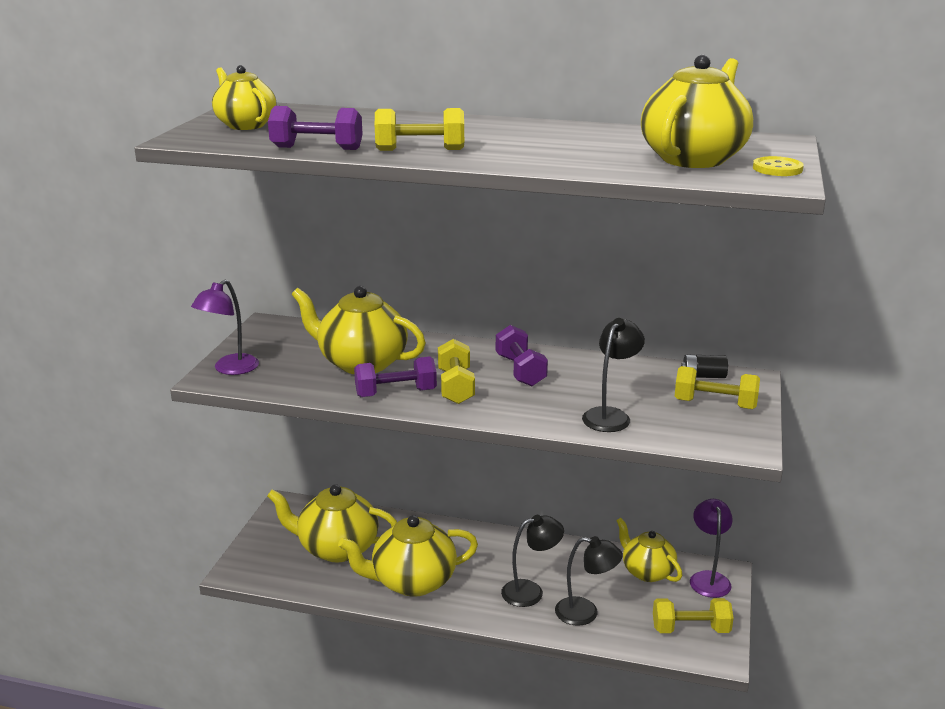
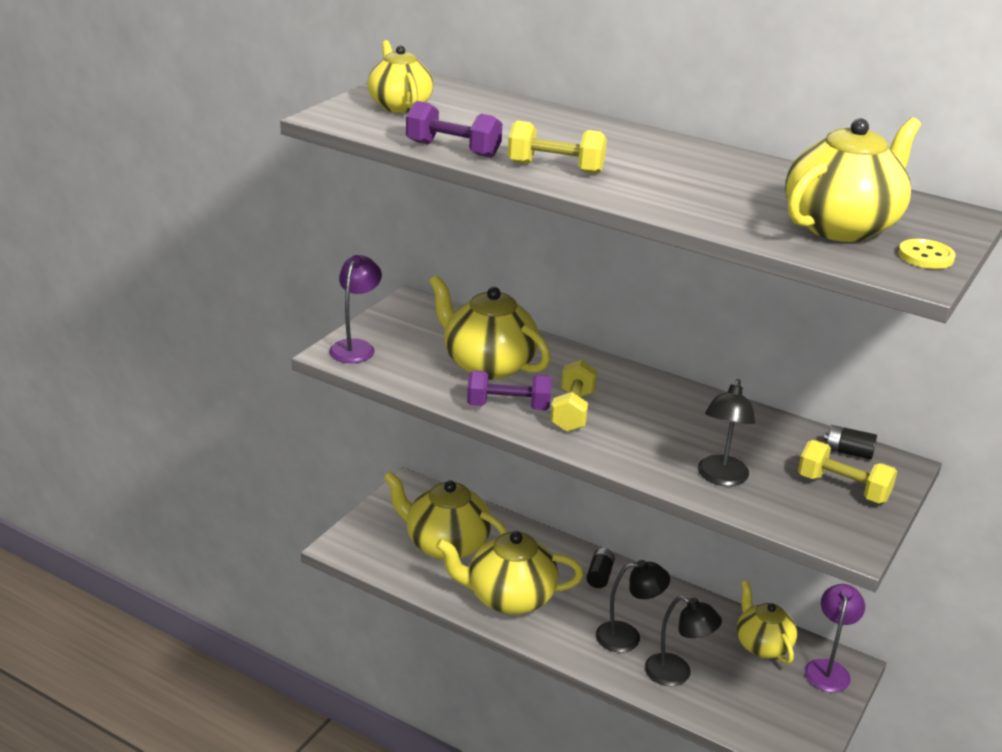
camera: 15 degrees right, 5 degrees up
purple lamp [191,279,259,375] -> purple lamp turned 150 degrees clockwise [329,255,382,363]
purple dumbbell [496,325,548,386] -> none
black lamp [582,318,645,432] -> black lamp turned 150 degrees clockwise [698,379,755,486]
yellow dumbbell [653,598,734,633] -> none
none -> black battery [586,548,615,588]

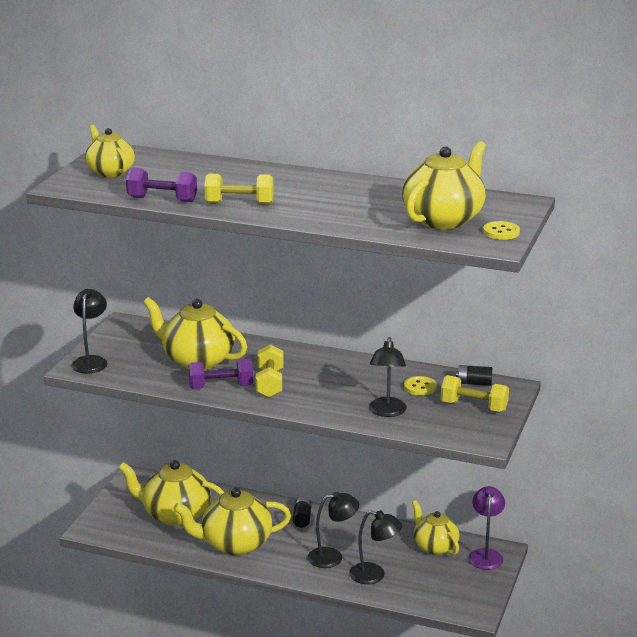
camera: 10 degrees left, 5 degrees down
purple lamp [329,255,382,363] -> black lamp [72,289,107,373]
none -> yellow button [404,376,437,396]

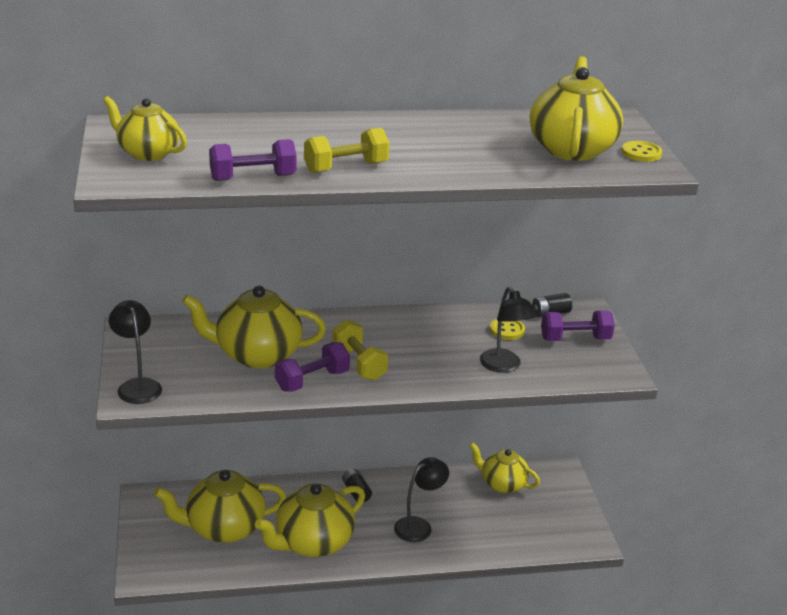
camera: 30 degrees left, 5 degrees up
black lamp [349,511,403,584] -> none
yellow dumbbell [441,375,509,412] -> purple dumbbell [541,310,615,341]
purple lamp [468,486,505,570] -> none

